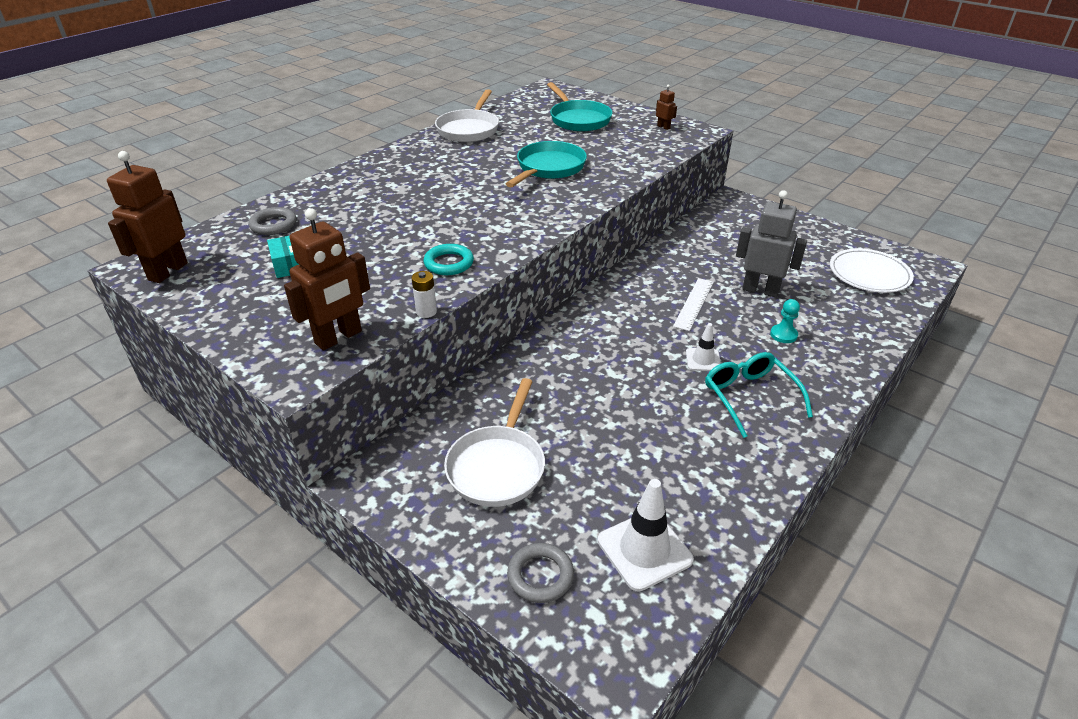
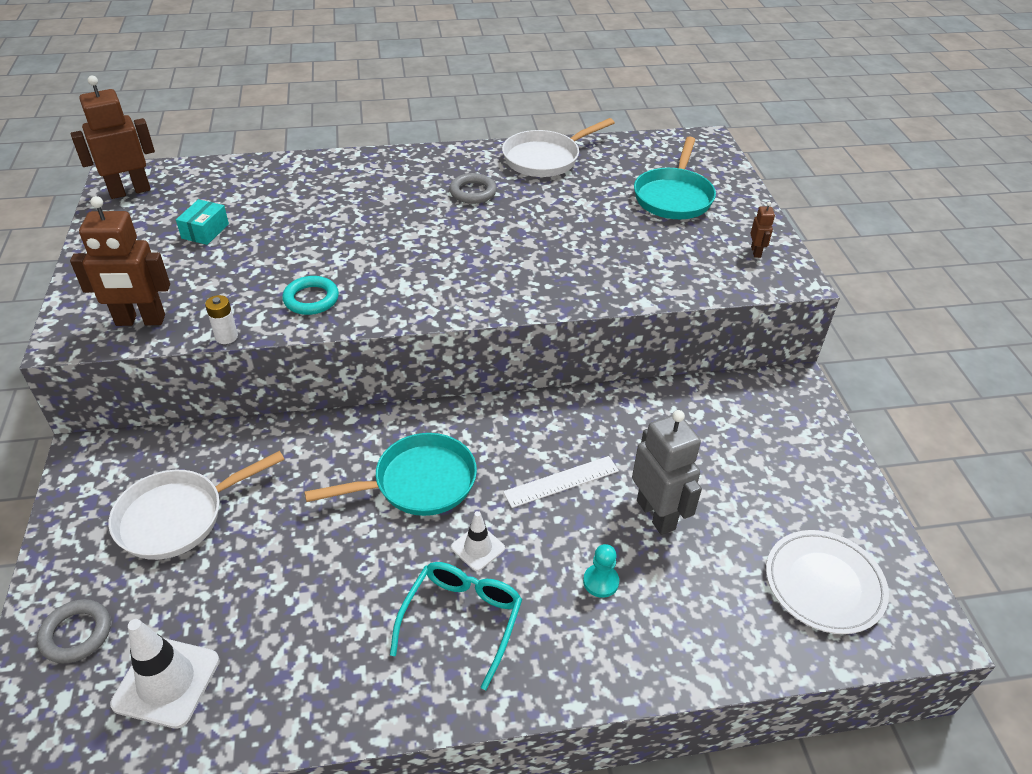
camera: 40 degrees right, 5 degrees up
grey ring [248,207,297,235] -> grey ring moved to [449,173,497,204]
turquoise pan [506,141,587,187] -> turquoise pan moved to [304,433,477,516]

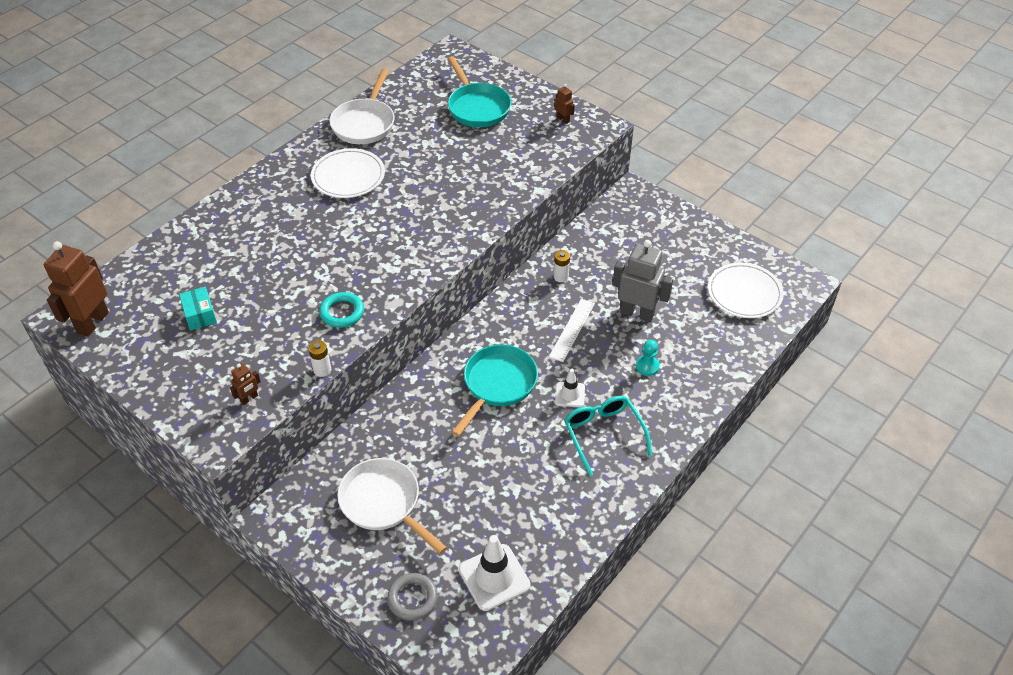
camera: 40 degrees left, 5 degrees up
brown robot [70,196,170,326] -> brown robot [230,364,261,405], size x0.46
white pan [109,451,285,560] -> white pan turned 120 degrees clockwise [337,458,447,554]
grey ring [449,173,497,204] -> white plate [311,148,385,198]
none -> white battery [554,250,570,282]

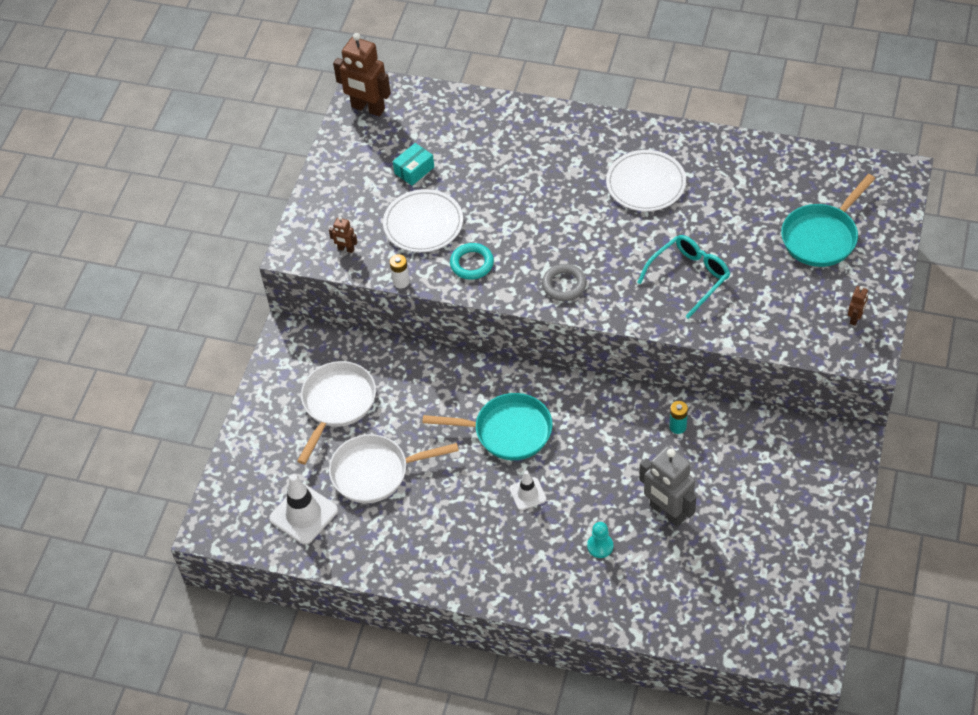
camera: 70 degrees right, 5 degrees up
brown robot [44,241,109,337] -> brown robot turned 150 degrees counterclockwise [333,33,391,117]
white pan [329,69,395,144] -> white pan moved to [329,434,459,503]
grey ring [387,573,438,621] -> grey ring moved to [542,264,587,301]
white ruler [549,299,595,362] -> none
white battery [554,250,570,282] -> turquoise battery [669,401,688,434]
turquoise glasses [564,396,652,476] -> turquoise glasses moved to [637,235,730,319]
grey robot [613,240,673,322] -> grey robot turned 135 degrees clockwise [639,446,696,527]
white plate [708,263,784,318] -> white plate moved to [383,189,463,252]

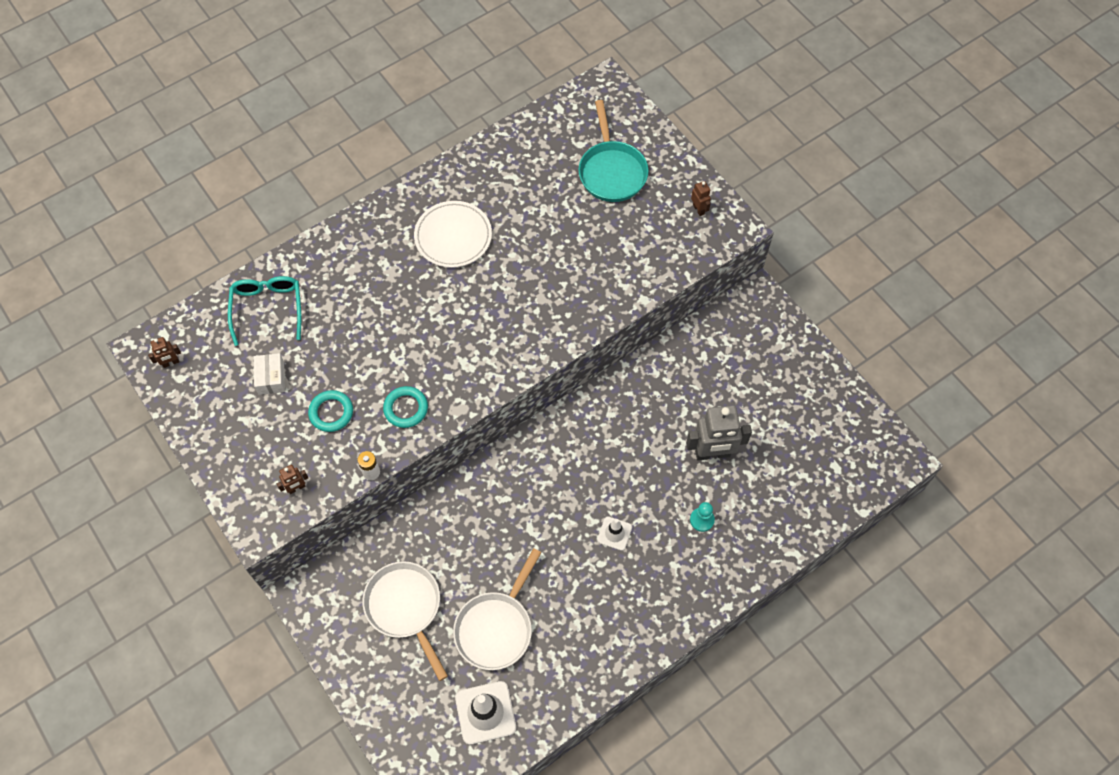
camera: 55 degrees left, 10 degrees up
brown robot [333,33,391,117] -> brown robot [148,337,181,368], size x0.46
white plate [383,189,463,252] -> turquoise ring [308,390,353,432]
turquoise box [393,143,434,186] -> white box [254,353,285,395]
turquoise pan [422,393,553,460] -> none
grey ring [542,264,587,301] -> none
turquoise glasses [637,235,730,319] -> turquoise glasses moved to [228,276,301,346]
turquoise battery [669,401,688,434] -> none

